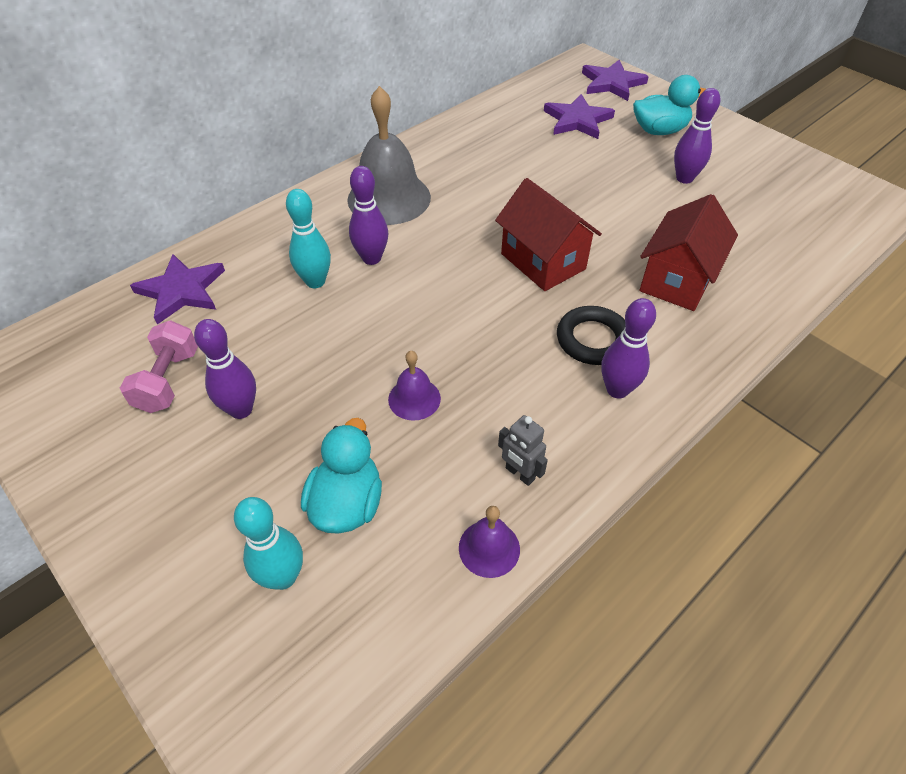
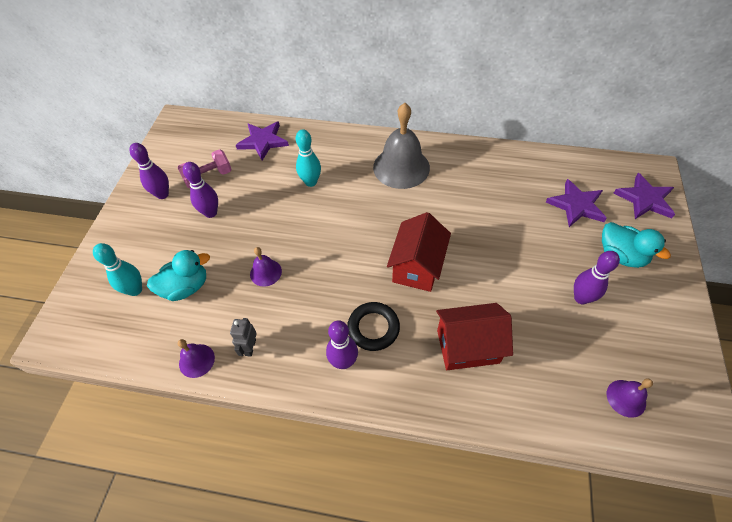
camera: 55 degrees right, 5 degrees up
purple bowling pin [349,166,388,265] -> purple bowling pin moved to [129,143,169,199]
none -> purple bell [607,378,653,418]

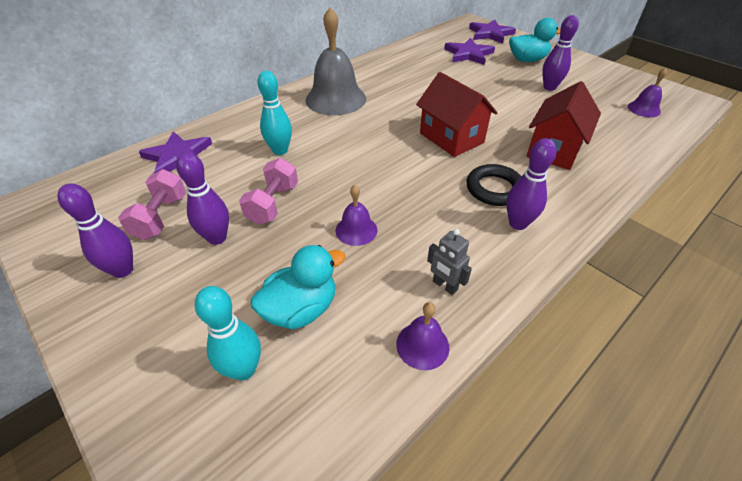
camera: 55 degrees left, 10 degrees down
turquoise duck [147,250,210,301] -> turquoise duck turned 45 degrees clockwise [251,245,345,330]
none -> pink dumbbell [239,158,298,225]

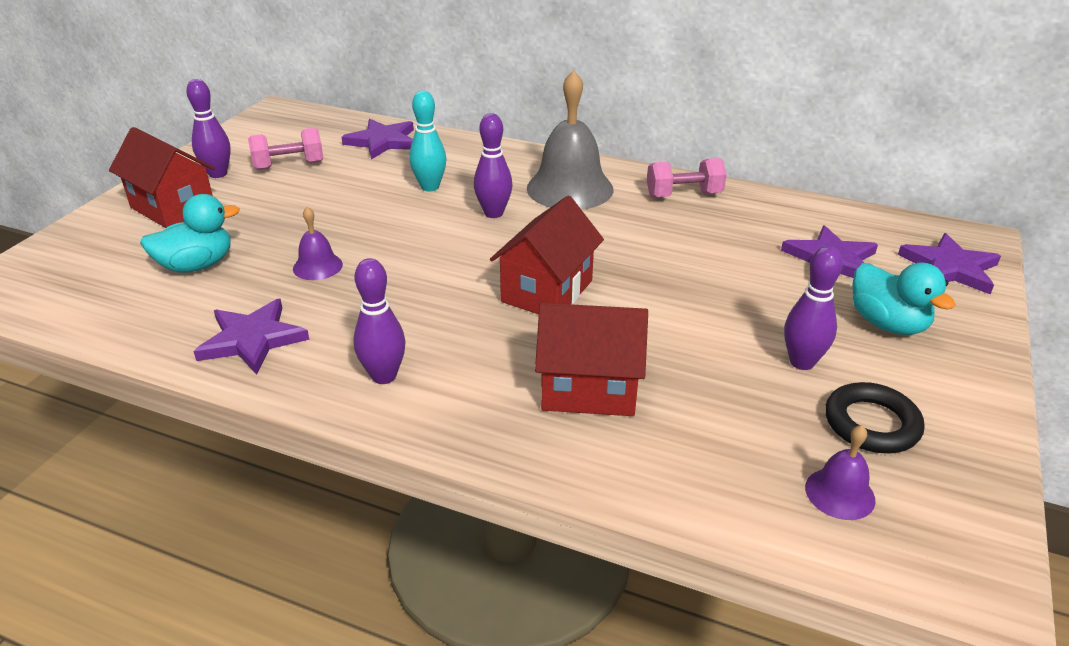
camera: 65 degrees right, 10 degrees down
purple bowling pin [176,152,229,245] -> purple bowling pin moved to [474,113,512,218]
turquoise bowling pin [195,286,261,380] -> none
pink dumbbell [239,158,298,225] -> pink dumbbell moved to [647,158,727,198]
turquoise duck [251,245,345,330] -> turquoise duck turned 60 degrees counterclockwise [140,194,240,273]
purple bell [396,302,449,370] -> none
grey robot [427,229,472,295] -> purple star [193,299,309,375]
black ring [467,164,521,206] -> black ring moved to [825,382,924,453]
none -> red house [109,127,215,228]

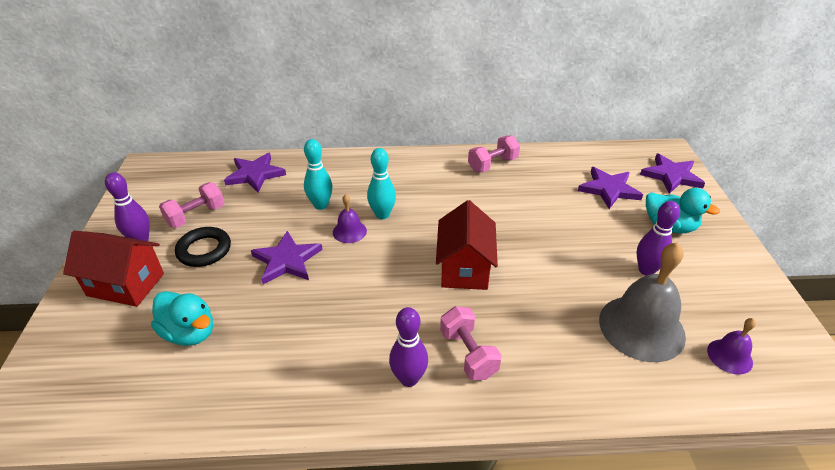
camera: 25 degrees left, 5 degrees up
turquoise duck [140,194,240,273] -> turquoise duck turned 90 degrees clockwise [151,291,213,346]
purple star [193,299,309,375] -> purple star moved to [251,231,323,284]
purple bell [293,207,343,280] -> purple bell moved to [333,194,367,243]
purple bowling pin [474,113,512,218] -> turquoise bowling pin [367,148,396,219]
grey bell [527,70,614,210] -> grey bell moved to [599,242,686,362]
red house [535,303,648,416] -> none
black ring [825,382,924,453] -> black ring moved to [175,227,231,267]
none -> pink dumbbell [440,306,502,380]

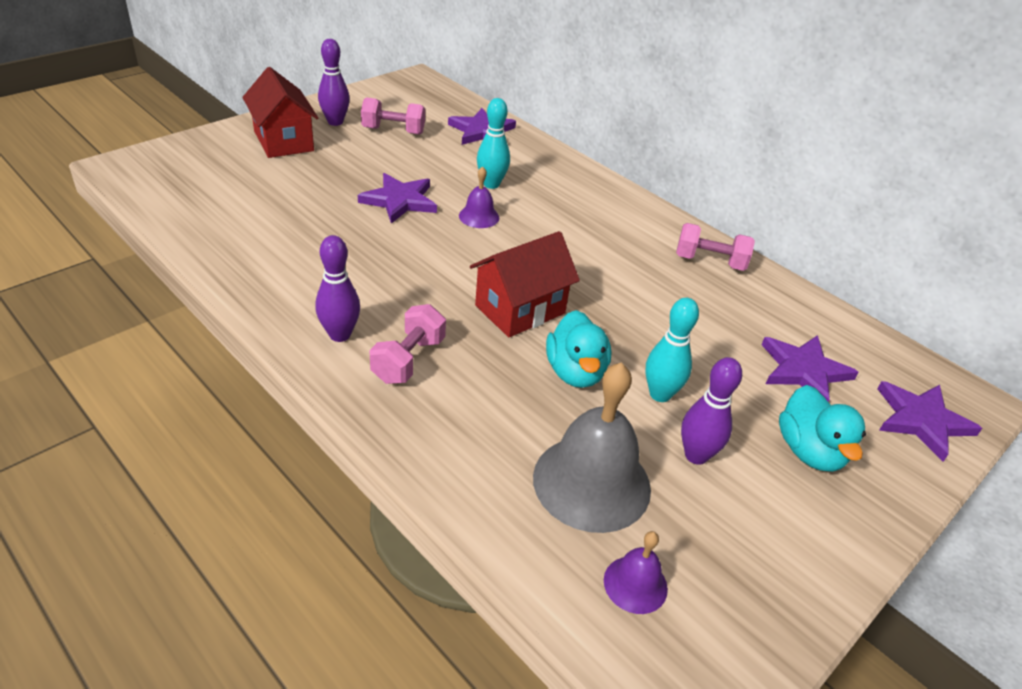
camera: 45 degrees right, 0 degrees up
turquoise duck [151,291,213,346] -> turquoise duck moved to [546,310,611,388]
black ring [175,227,231,267] -> none
turquoise bowling pin [367,148,396,219] -> turquoise bowling pin moved to [645,298,699,402]

